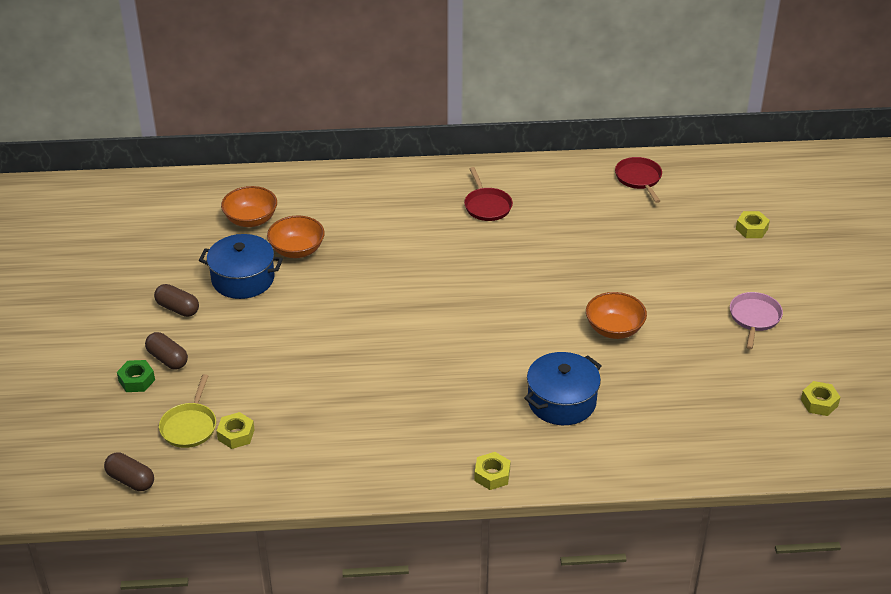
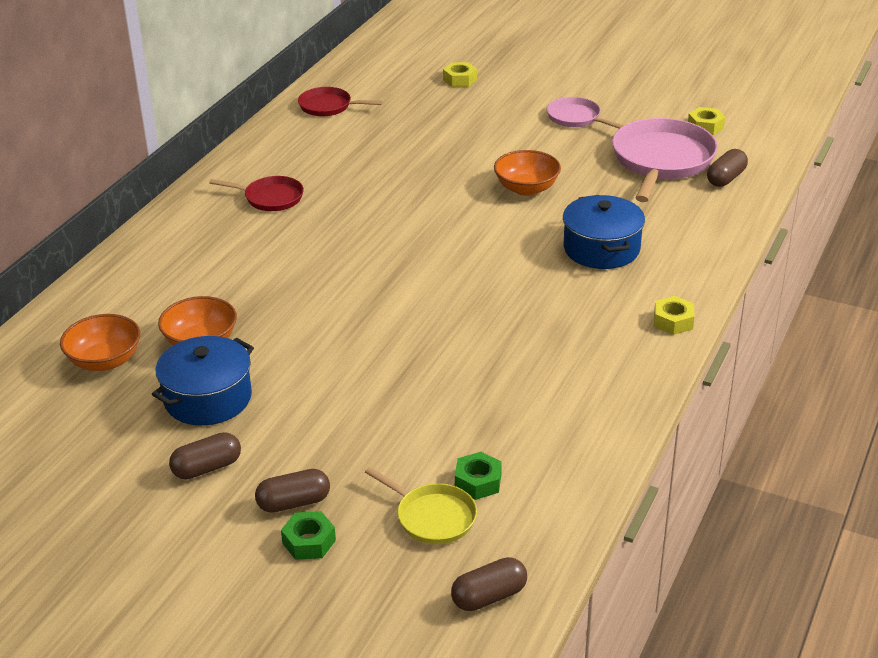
camera: 60 degrees left, 5 degrees down
yellow nut [217,412,255,449] -> green nut [455,452,502,500]
none -> pink pan [612,118,718,202]
none -> brown capsule [707,149,748,187]

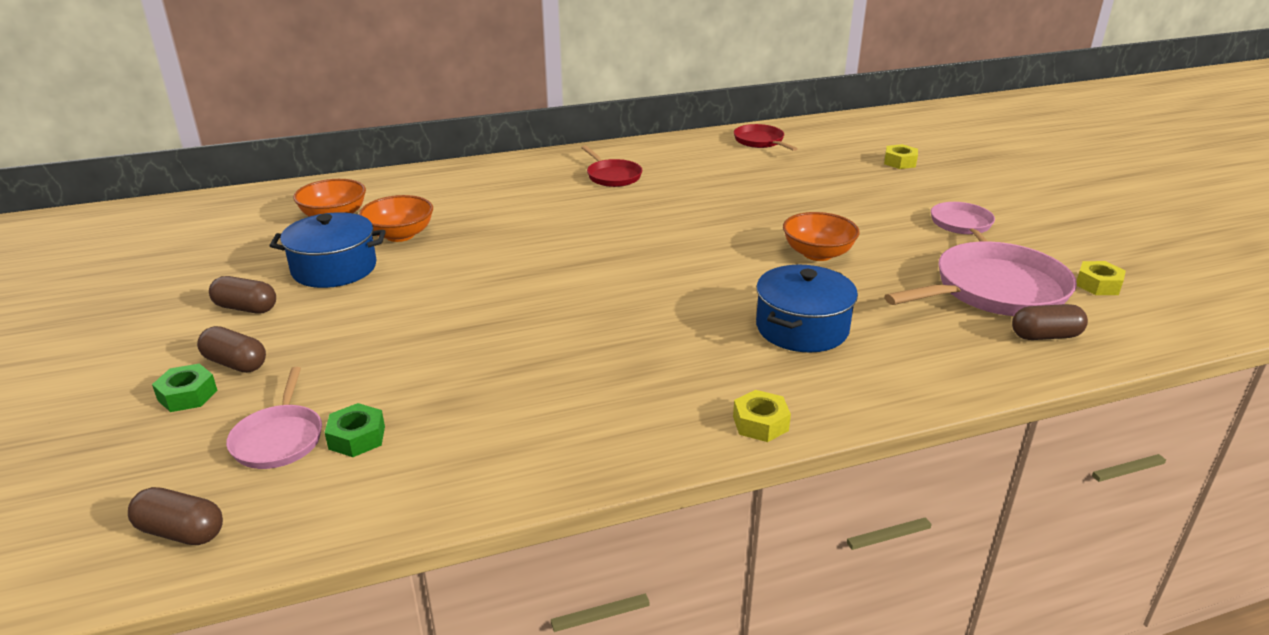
camera: 45 degrees right, 5 degrees down
yellow pan [365,467,477,544] -> pink pan [226,367,322,469]

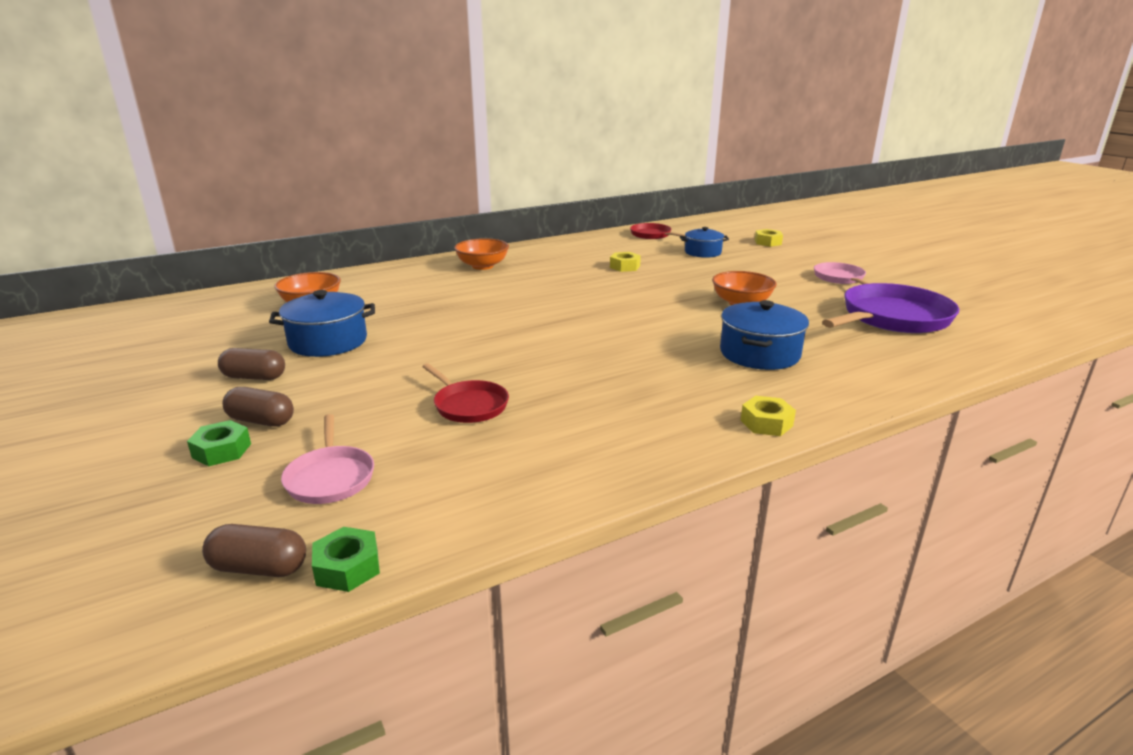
camera: 10 degrees left, 5 degrees down
green nut [325,403,385,457] -> green nut moved to [312,527,380,592]
orange bowl [359,195,433,242] -> orange bowl moved to [454,238,509,270]
red pan [581,145,642,187] -> red pan moved to [422,363,509,423]
pink pan [884,241,1077,316] -> purple pan [822,283,959,333]
brown capsule [1012,304,1088,340] -> none
yellow nut [1076,261,1126,295] -> yellow nut moved to [610,252,641,272]
none -> blue pot [680,227,729,258]

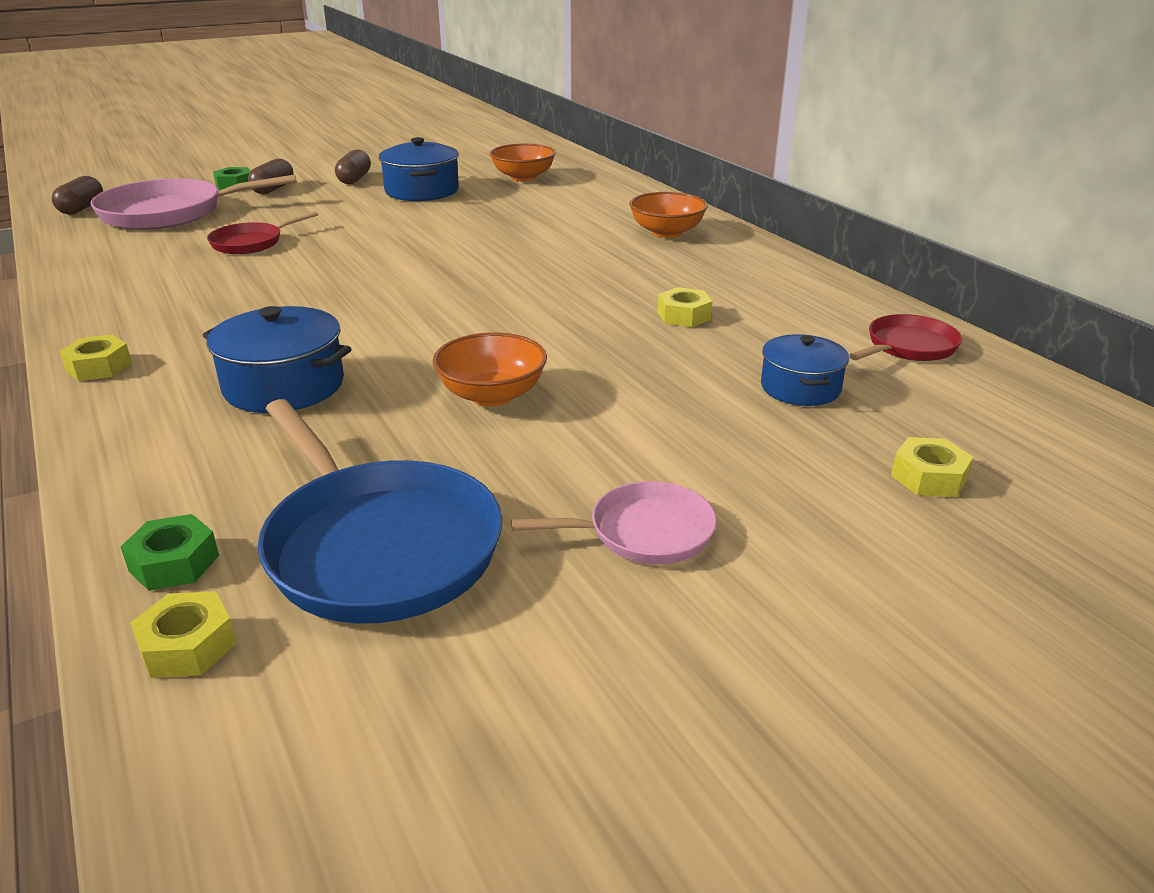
camera: 90 degrees right, 5 degrees up
pink pan [281,414,374,504] -> pink pan [90,174,297,230], size x1.85
green nut [312,527,380,592] -> green nut moved to [121,514,219,591]
purple pan [822,283,959,333] -> blue pan [258,399,503,624]
none -> yellow nut [130,591,237,678]

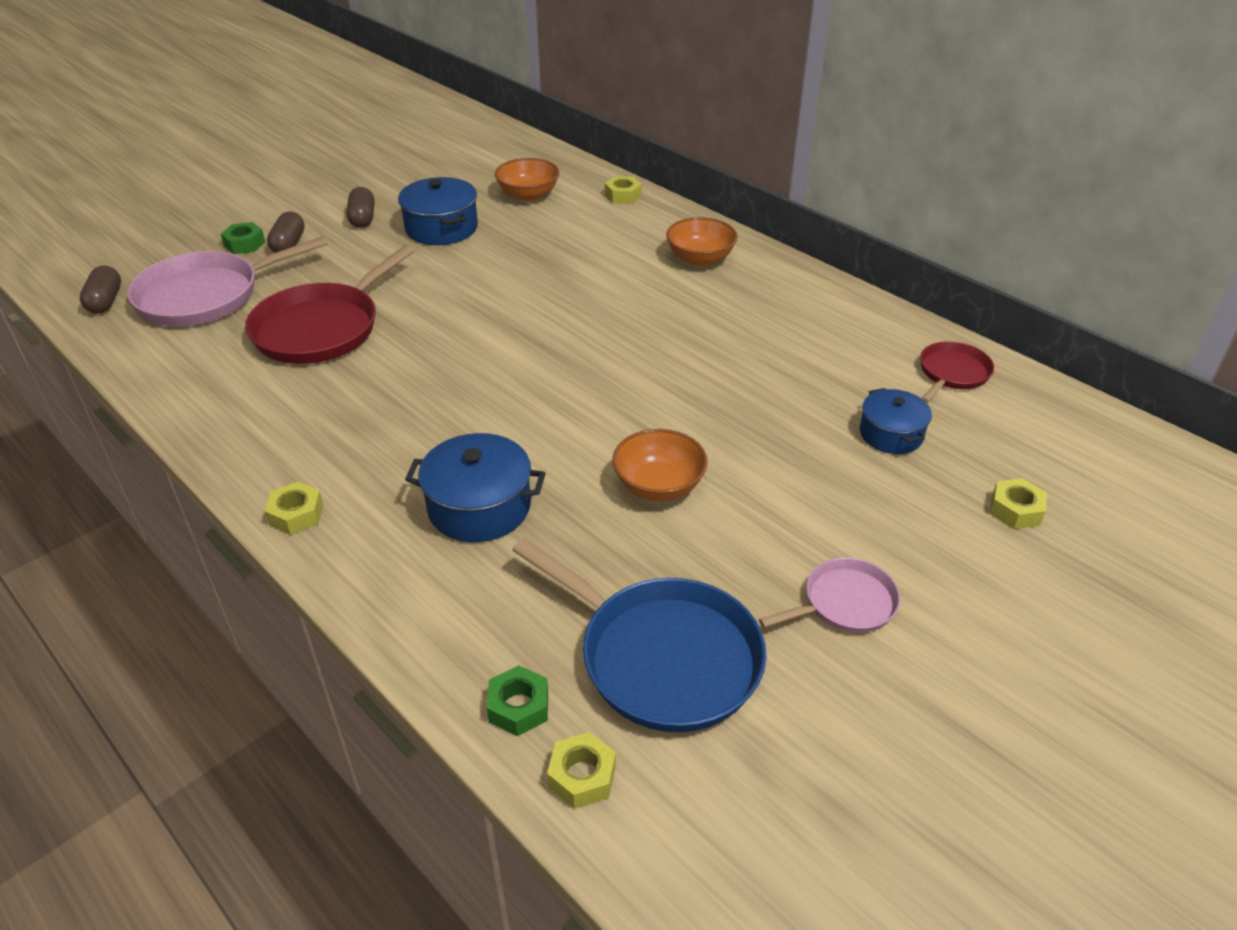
camera: 15 degrees left, 10 degrees up
red pan [207,211,318,254] -> red pan [245,245,415,364], size x1.85
yellow nut [658,287,713,327] -> yellow nut moved to [605,176,642,204]

